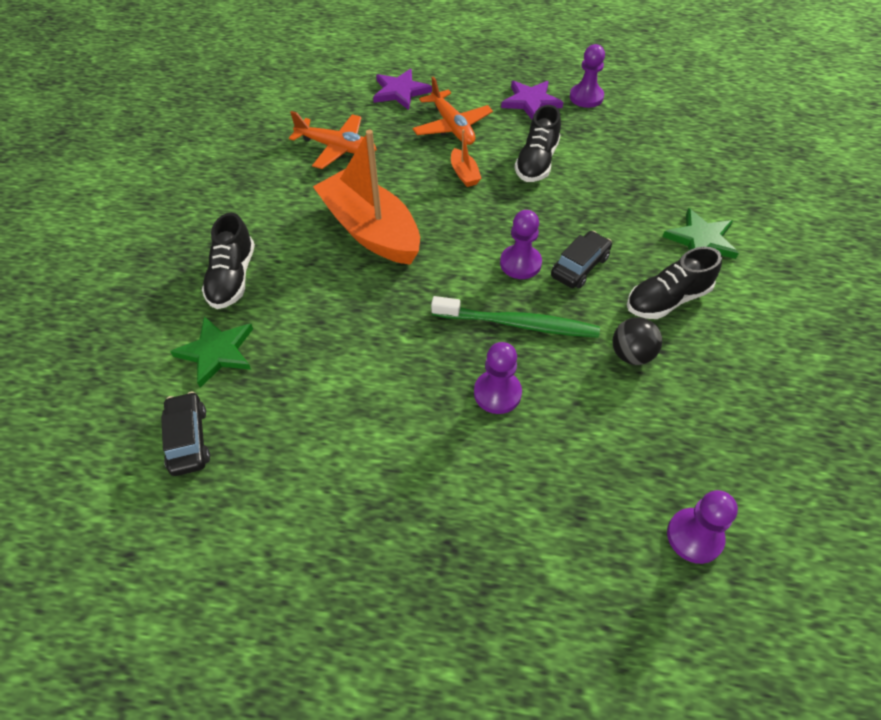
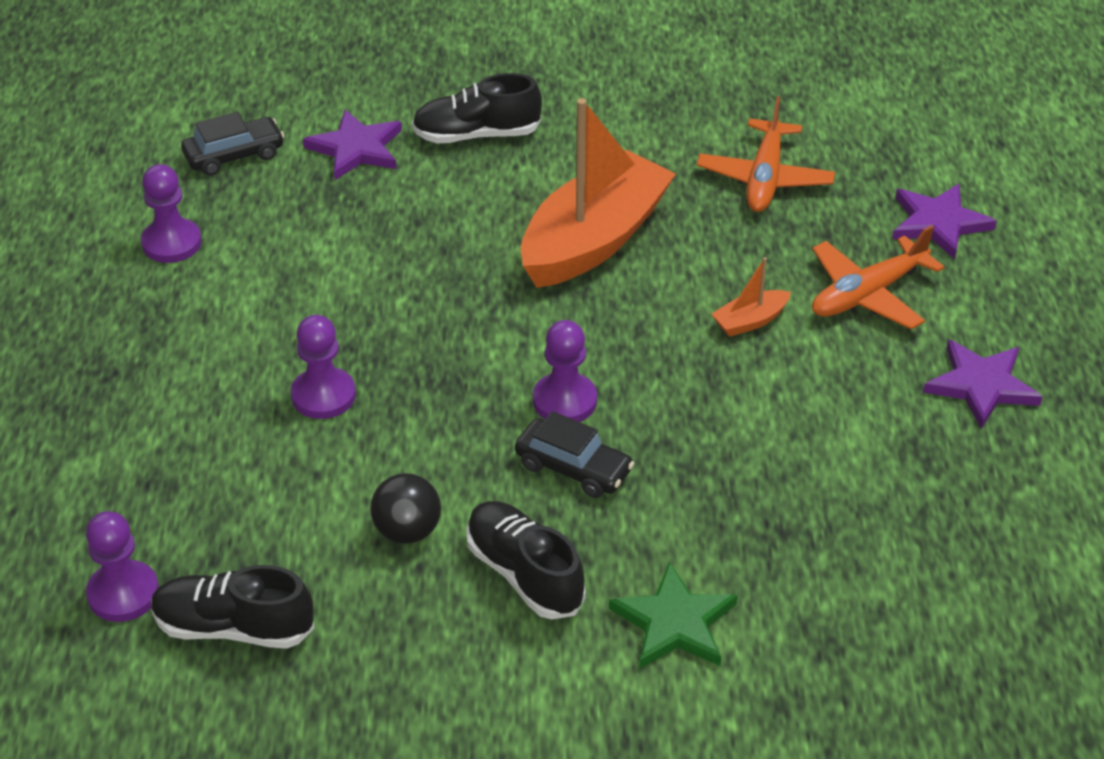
camera: 80 degrees right, 10 degrees down
green star [170,316,253,388] -> purple star [303,109,402,180]
green toothbrush [431,296,600,338] -> none
black shoe [515,105,561,182] -> black shoe moved to [151,565,315,649]
purple pawn [570,44,605,108] -> purple pawn moved to [141,164,202,263]

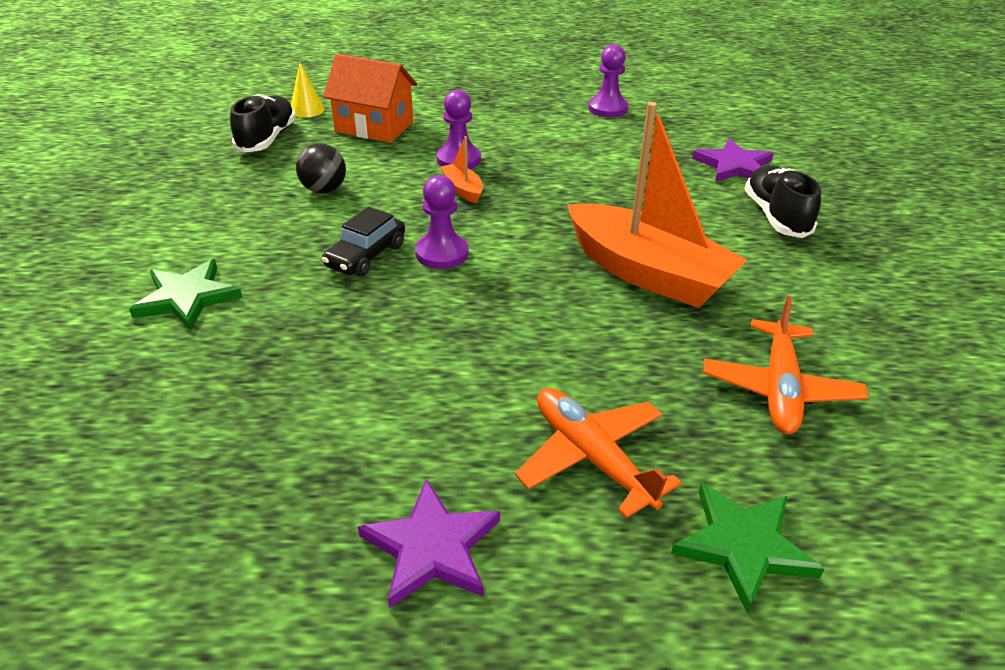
camera: 90 degrees right, 5 degrees down
purple pawn [86,511,159,622] -> yellow cone [291,63,325,118]
black car [181,112,284,176] -> none
black shoe [466,501,586,619] -> none
orange plane [697,96,835,212] -> orange plane turned 90 degrees counterclockwise [703,296,868,434]
orange boat [711,257,791,337] -> orange boat moved to [441,136,483,203]
purple star [892,184,997,259] -> green star [671,483,825,613]
none -> orange house [323,54,417,143]

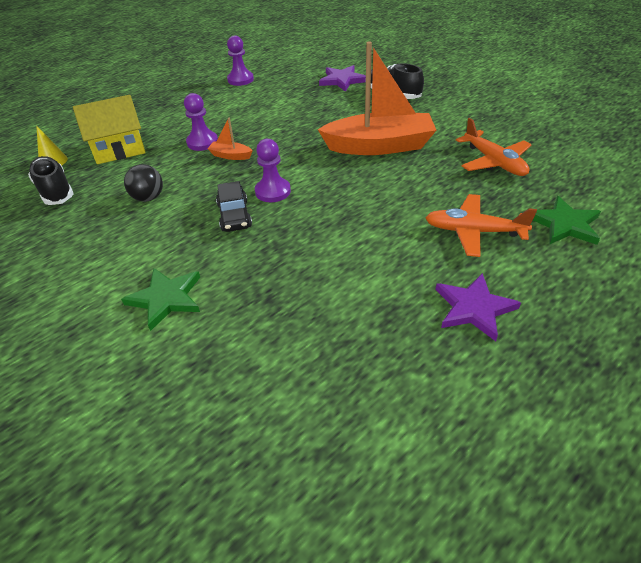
camera: 40 degrees left, 5 degrees up
orange house [323,54,417,143] -> yellow house [73,95,146,164]

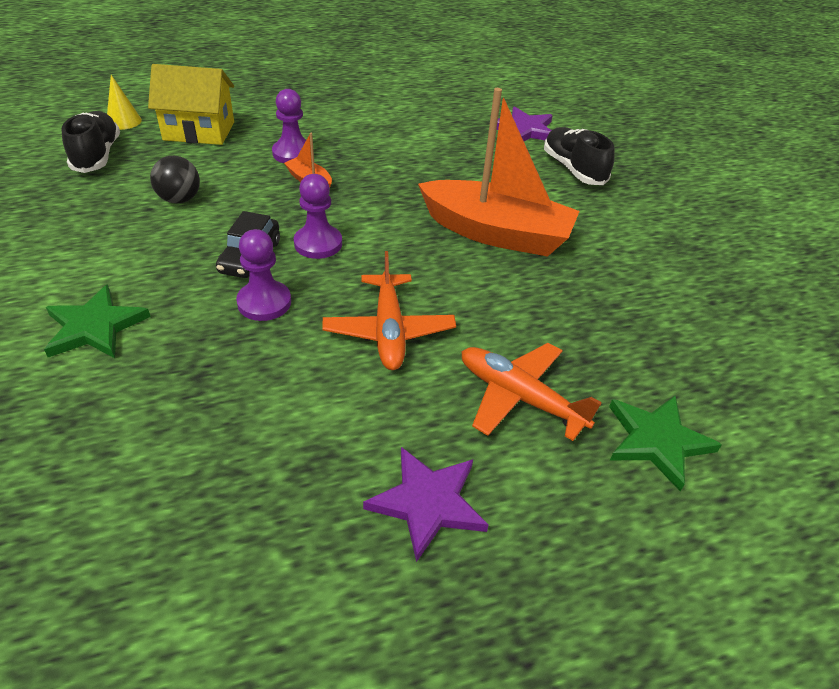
camera: 20 degrees right, 0 degrees up
purple pawn [227,35,254,86] -> purple pawn moved to [236,229,291,321]
orange plane [456,118,531,176] -> orange plane moved to [322,251,456,370]

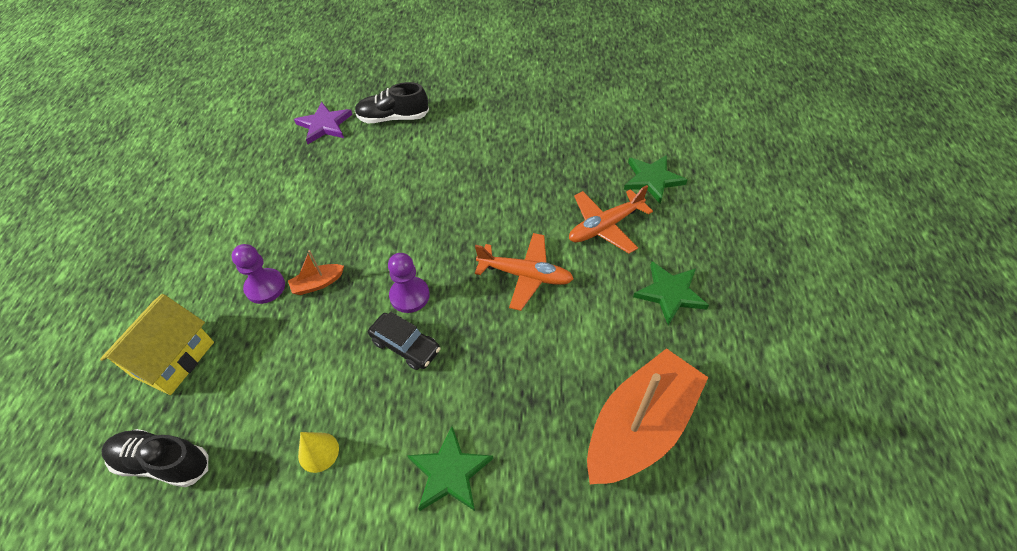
camera: 65 degrees left, 10 degrees up
yellow cone [107,75,142,130] -> yellow cone moved to [298,432,339,473]
black ball [150,156,200,204] -> none
purple pawn [236,229,291,321] -> none
purple star [363,447,489,562] -> green star [633,262,709,325]
orange boat [418,88,580,257] -> orange boat moved to [587,348,709,484]

